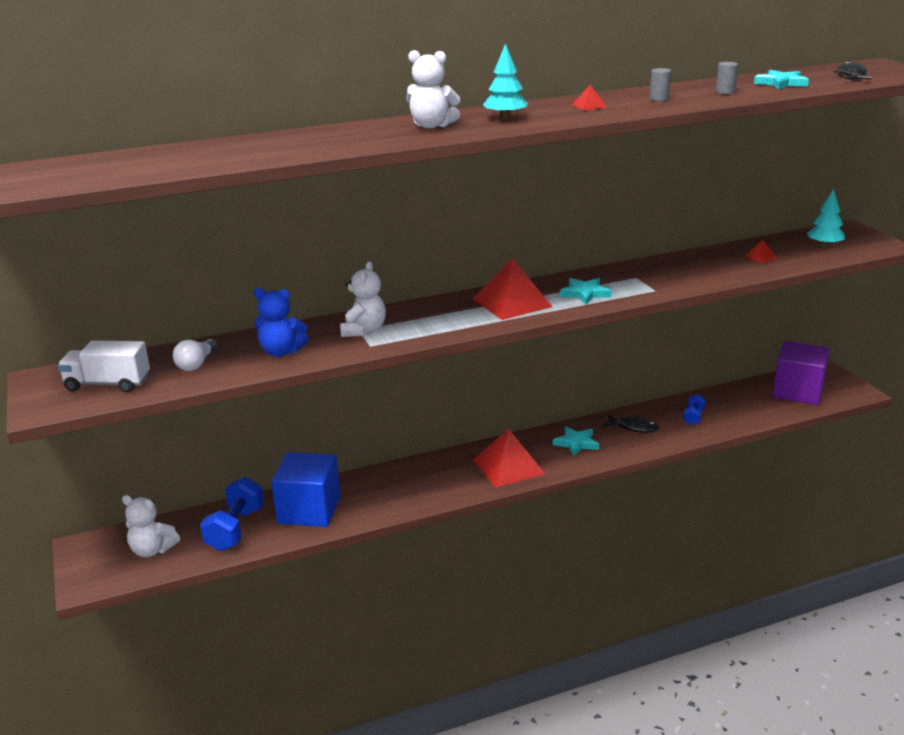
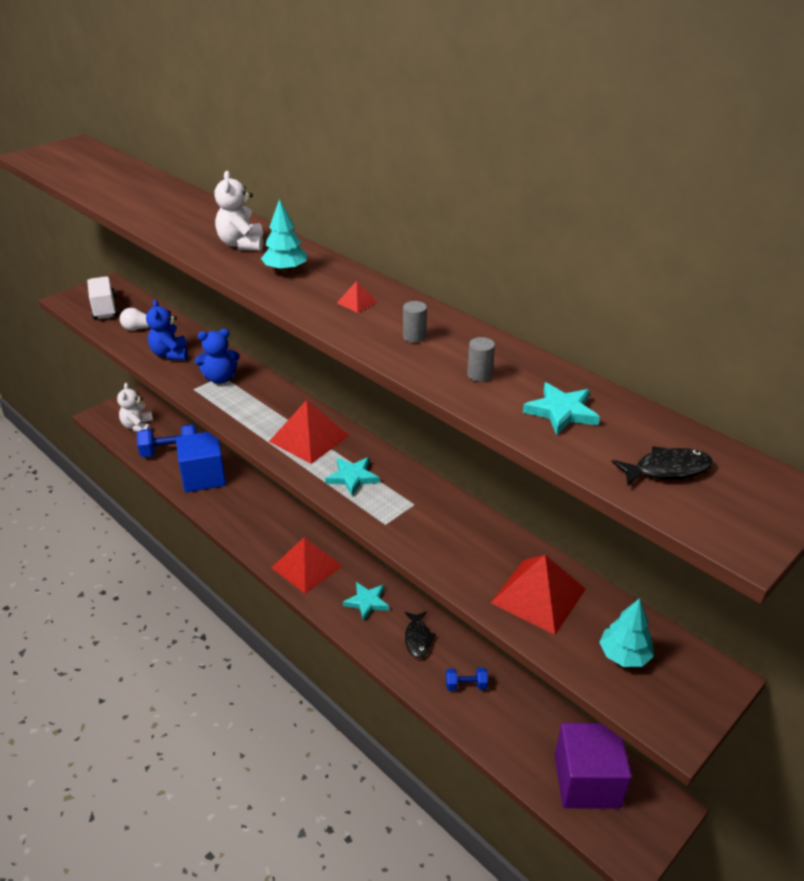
camera: 65 degrees right, 10 degrees up
white teddy bear [340,261,386,337] -> blue teddy bear [195,329,240,384]
red pyramid [745,240,777,263] -> red pyramid [491,555,586,635], size x2.40

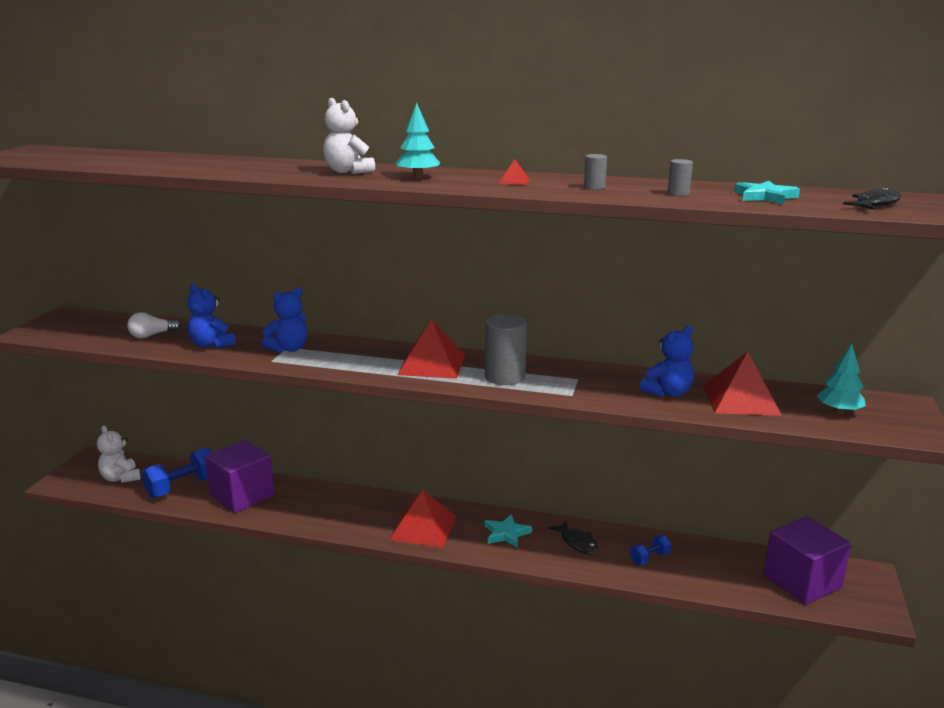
camera: 30 degrees left, 15 degrees down
white truck [87,276,118,319] -> none
blue cube [176,432,226,492] -> purple cube [205,440,275,513]
turquoise star [325,457,380,496] -> grey cylinder [485,315,527,385]
none -> blue teddy bear [640,325,694,397]

